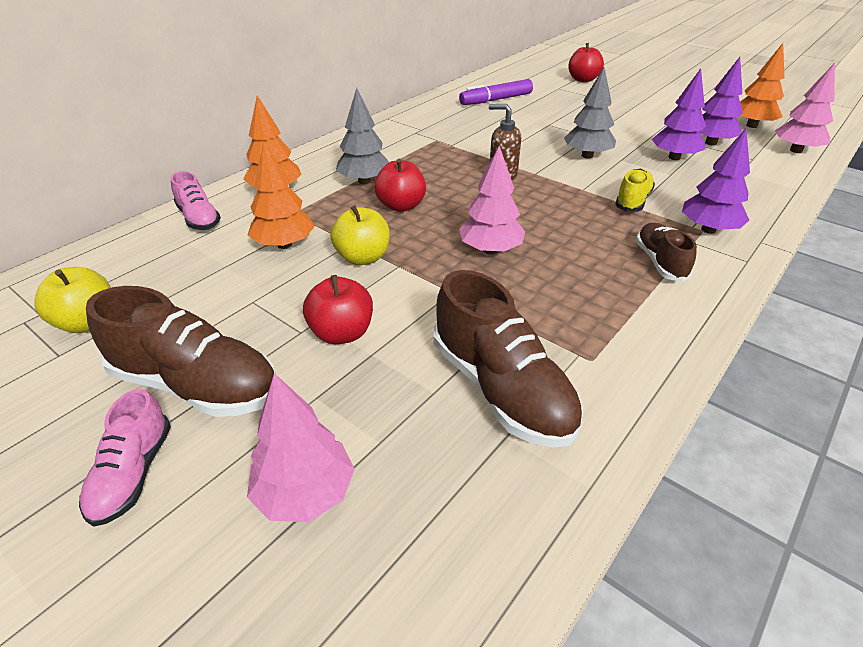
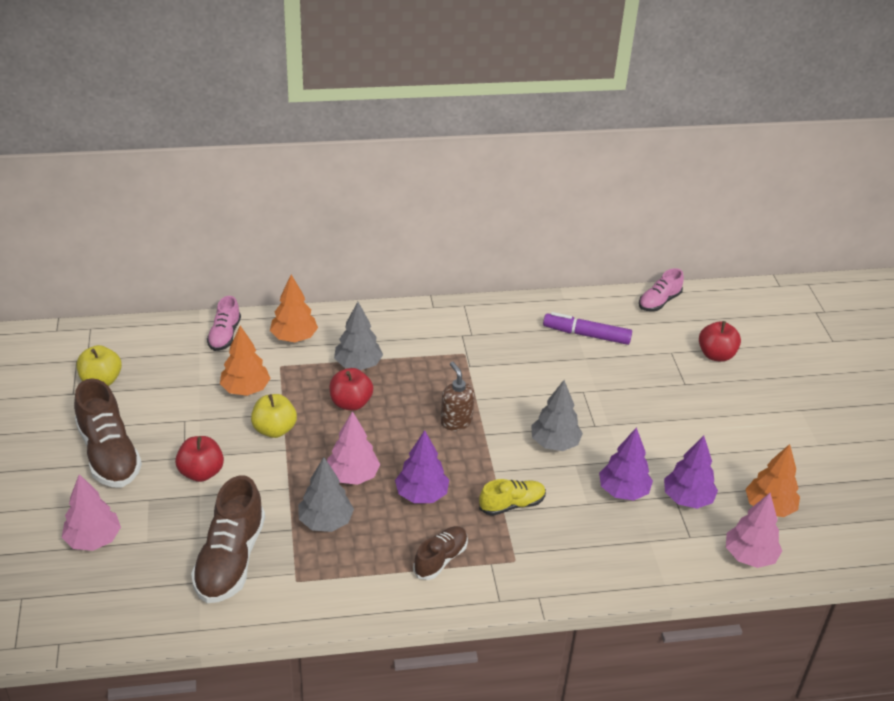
camera: 40 degrees right, 0 degrees up
pink shoe [79,389,171,527] -> pink shoe moved to [639,268,684,311]
purple tree [682,129,750,234] -> purple tree moved to [395,430,449,503]
none -> grey tree [298,457,354,532]

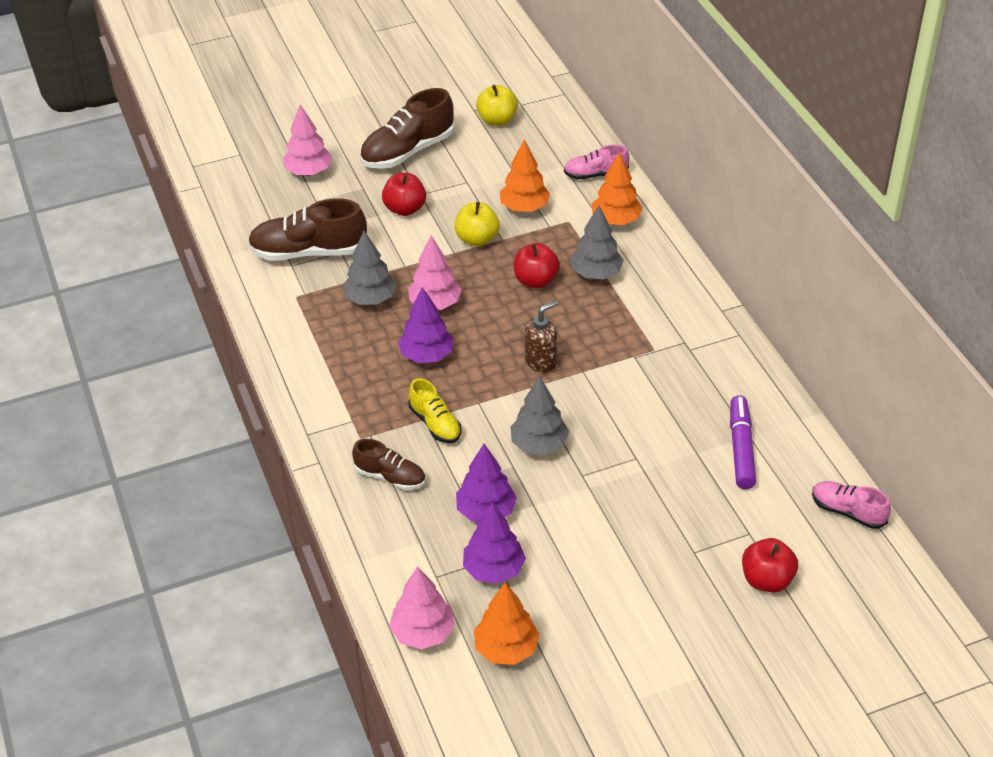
camera: 80 degrees right, 5 degrees up
brown shoe [413,526,468,580] -> brown shoe moved to [352,439,426,490]

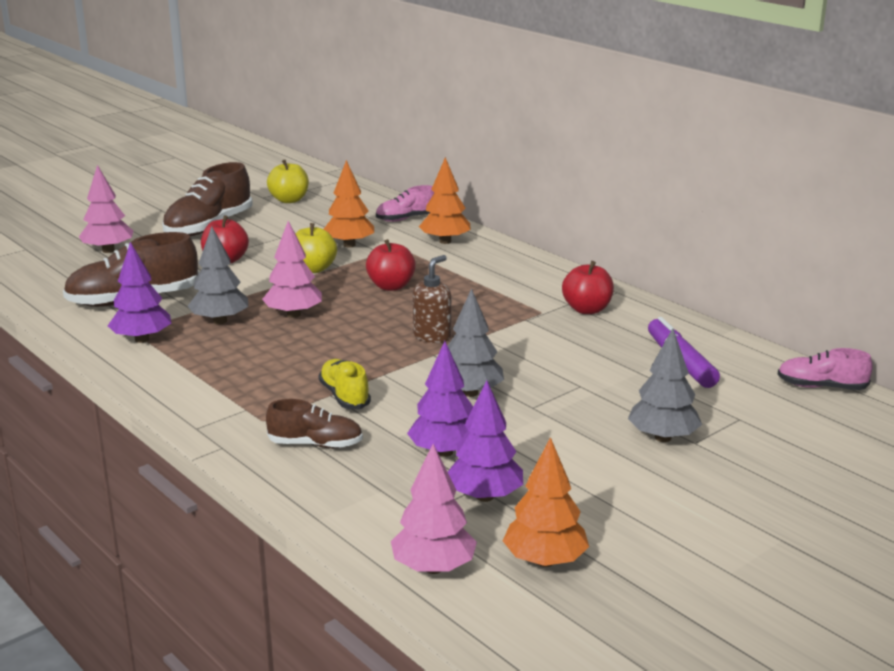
camera: 20 degrees left, 20 degrees down
purple tree [398,287,453,363] -> purple tree moved to [108,242,171,343]
yellow shoe [408,378,461,443] -> yellow shoe turned 150 degrees counterclockwise [318,359,371,409]
grey tree [571,205,624,279] -> grey tree moved to [628,329,702,442]
red apple [742,538,798,593] -> red apple moved to [562,261,614,314]

